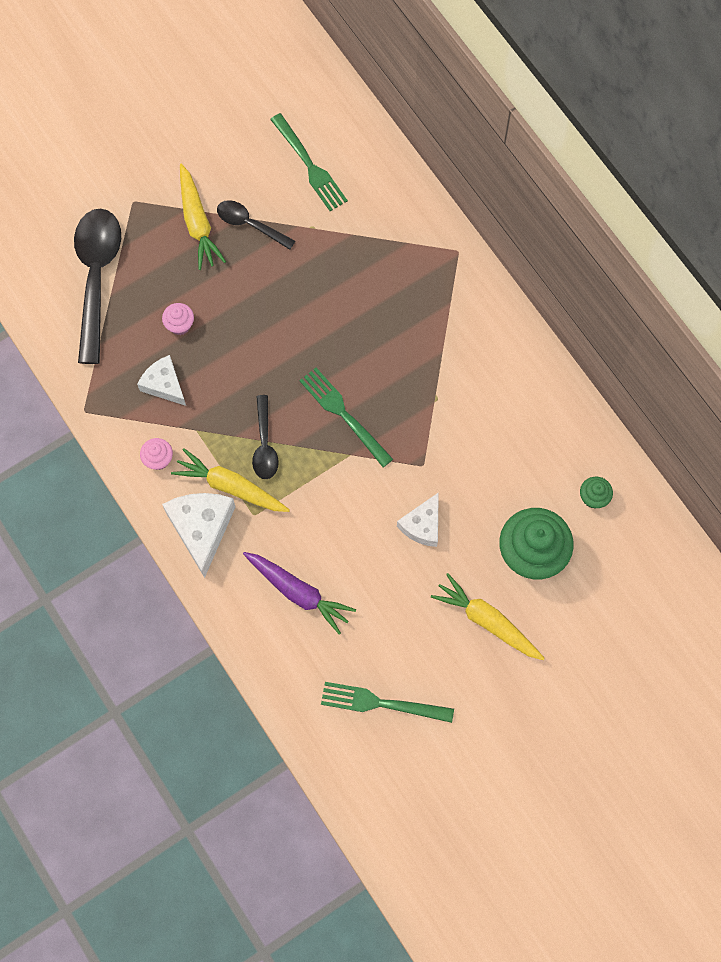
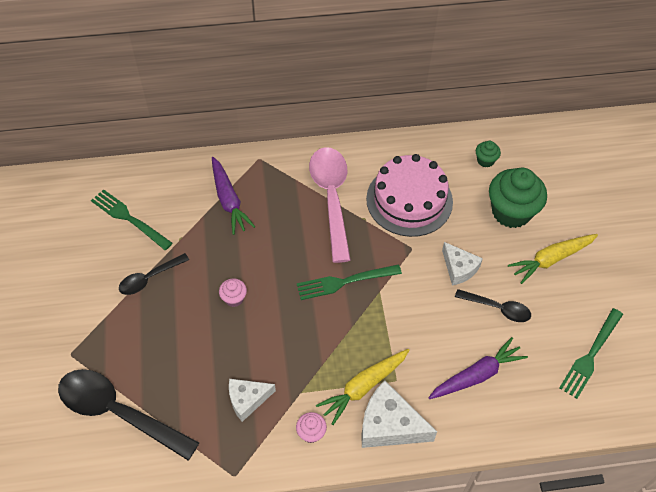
camera: 65 degrees left, 15 degrees down
pink cupcake [162,303,194,335] -> pink cupcake moved to [219,278,247,307]
yellow carrot [180,164,226,270] -> none
black spoon [252,395,279,479] -> black spoon moved to [455,289,531,322]
green fork [270,113,348,211] -> green fork turned 135 degrees counterclockwise [91,189,173,250]
none -> purple carrot [212,157,255,235]
none -> pink spoon [309,147,351,263]
none -> pink cake [366,154,453,237]

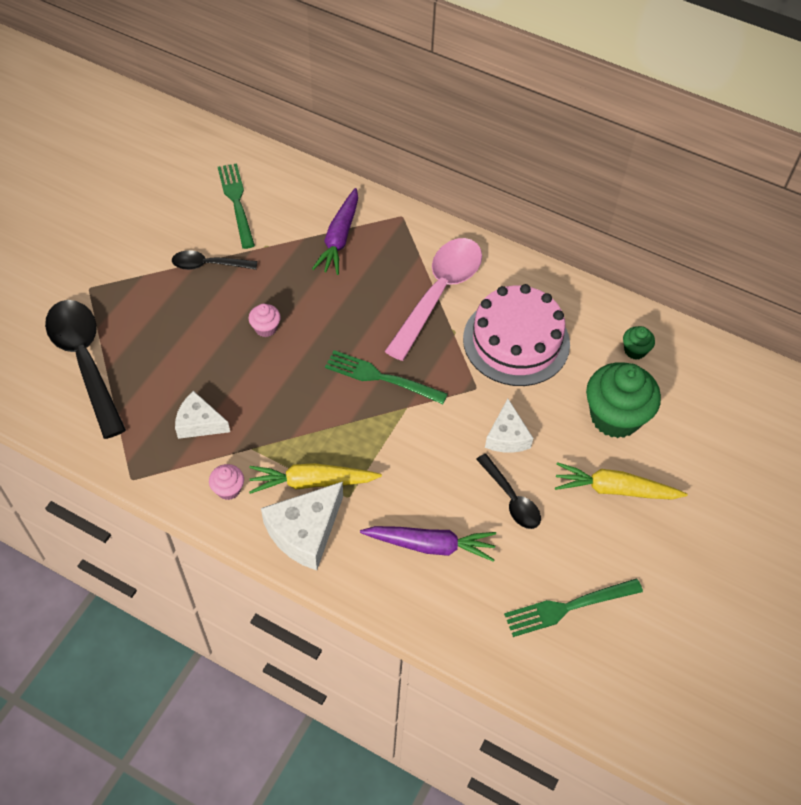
camera: 35 degrees right, 0 degrees up
white cheese [361,380,437,448] -> white cheese turned 105 degrees counterclockwise [261,481,343,571]

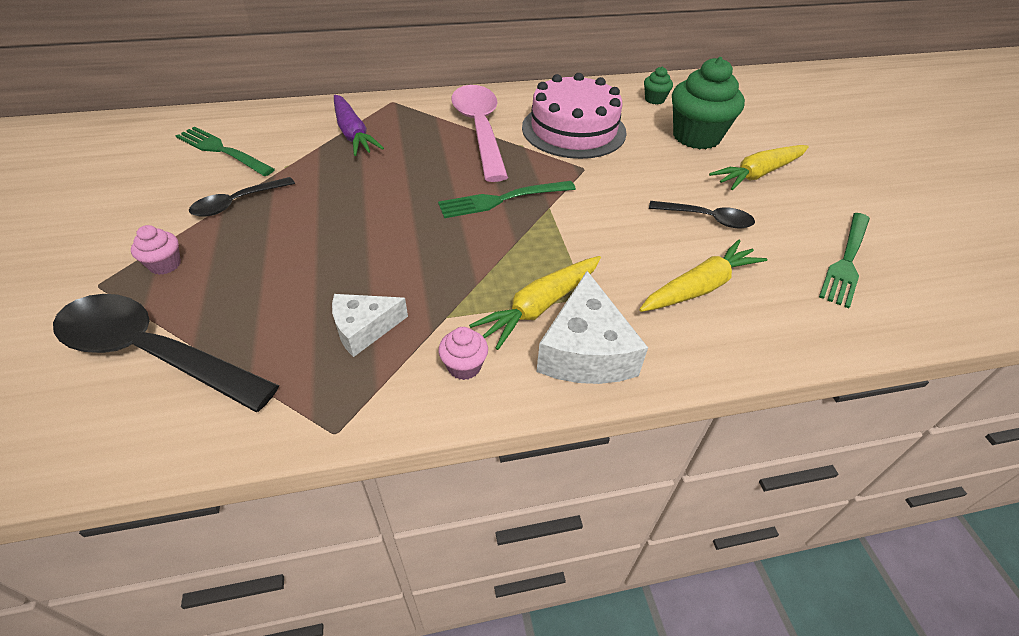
camera: 40 degrees left, 10 degrees down
pink cupcake [248,304,281,337] -> pink cupcake moved to [131,225,181,275]
purple carrot [360,526,496,562] -> yellow carrot [639,240,767,312]
white cheese [485,399,533,453] -> none

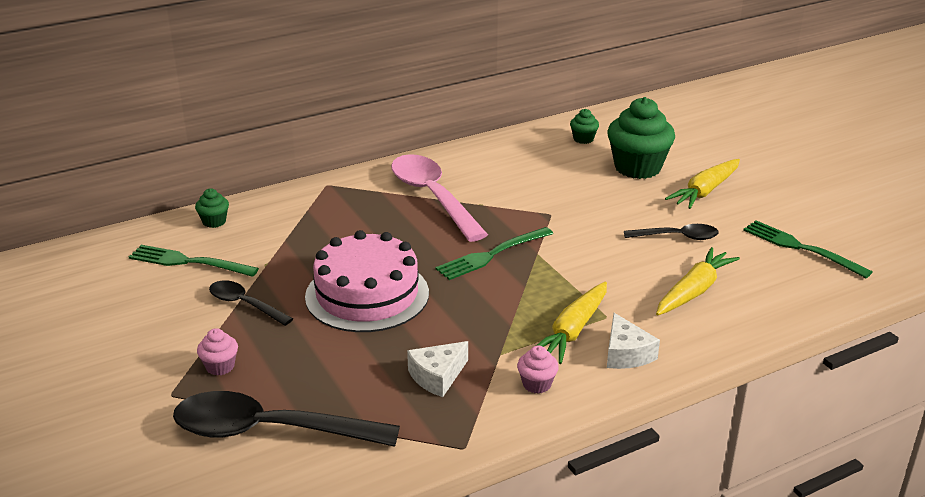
camera: 15 degrees left, 15 degrees down
black spoon [189,177,295,217] -> black spoon turned 90 degrees clockwise [209,280,293,326]
purple carrot [334,95,384,156] -> none
pink cake [522,73,627,159] -> pink cake moved to [305,230,429,332]
white cheese [537,271,648,384] -> white cheese [607,313,660,369], size x0.64
green fork [819,213,870,308] -> green fork turned 120 degrees clockwise [743,221,873,278]
none -> green cupcake [195,188,229,228]

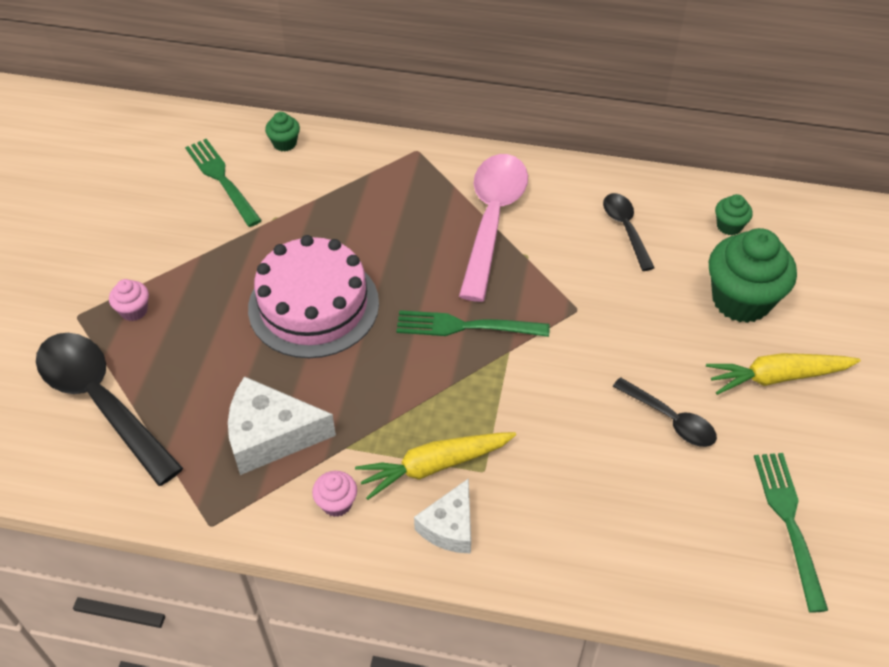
camera: 40 degrees right, 20 degrees up
black spoon [209,280,293,326] -> black spoon moved to [603,193,655,271]
white cheese [407,341,468,397] -> white cheese [228,376,336,475], size x1.55
yellow carrot [656,247,740,316] -> none

